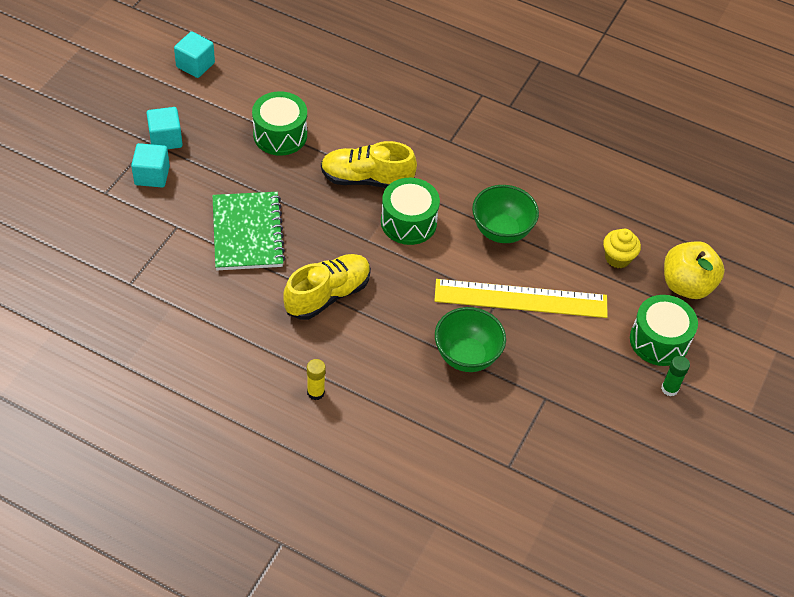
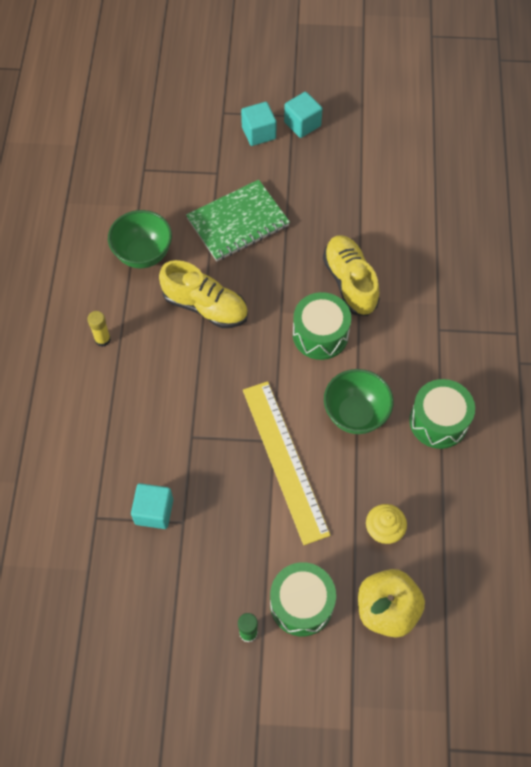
camera: 70 degrees right, 10 degrees up
turquoise cube [174,31,215,78] -> turquoise cube moved to [131,483,173,529]
green drum [252,91,307,156] -> green drum moved to [409,379,475,449]
green bowl [435,307,506,372] -> green bowl moved to [108,210,172,268]

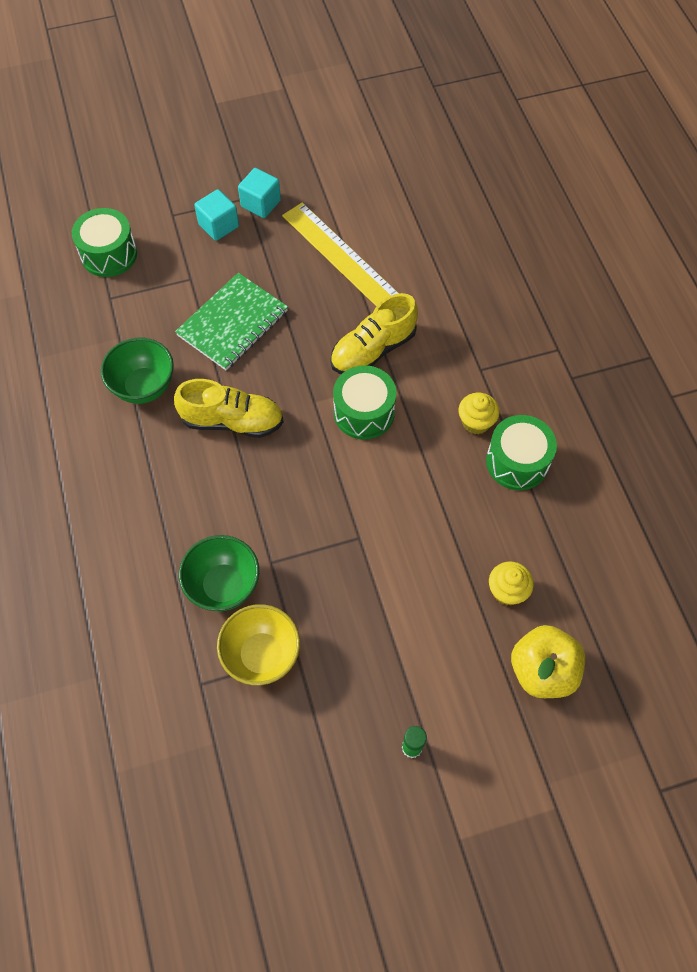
camera: 20 degrees left, 0 degrees up
yellow glue stick [87,311,111,347] -> none
turquoise cube [131,483,173,529] -> yellow bowl [217,604,300,685]
yellow ruler [243,381,331,545] -> yellow ruler moved to [282,203,399,307]
green drum [270,562,336,636] -> green drum moved to [72,208,137,277]
yellow shoe [323,235,380,316] -> yellow shoe turned 90 degrees counterclockwise [330,293,418,374]
green bowl [324,369,394,434] -> green bowl moved to [179,535,259,611]
none -> yellow cupcake [459,393,500,435]

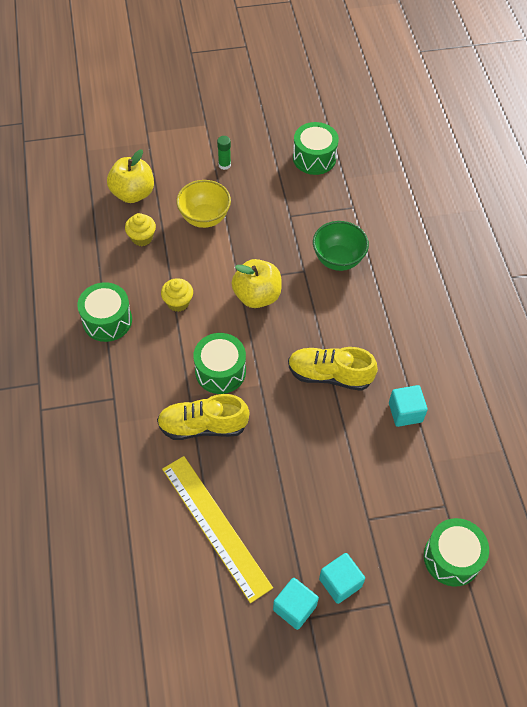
camera: 175 degrees left, 5 degrees down
green bowl [101,338,174,404] -> turquoise cube [389,385,428,427]
green notebook [175,273,288,370] -> none
yellow bowl [217,604,300,685] -> yellow bowl moved to [176,180,231,228]
yellow shoe [330,293,418,374] -> yellow shoe turned 150 degrees counterclockwise [157,394,250,440]
yellow cupcake [459,393,500,435] -> yellow cupcake moved to [161,278,193,312]
none -> yellow apple [231,259,282,308]
none -> green drum [293,122,339,175]

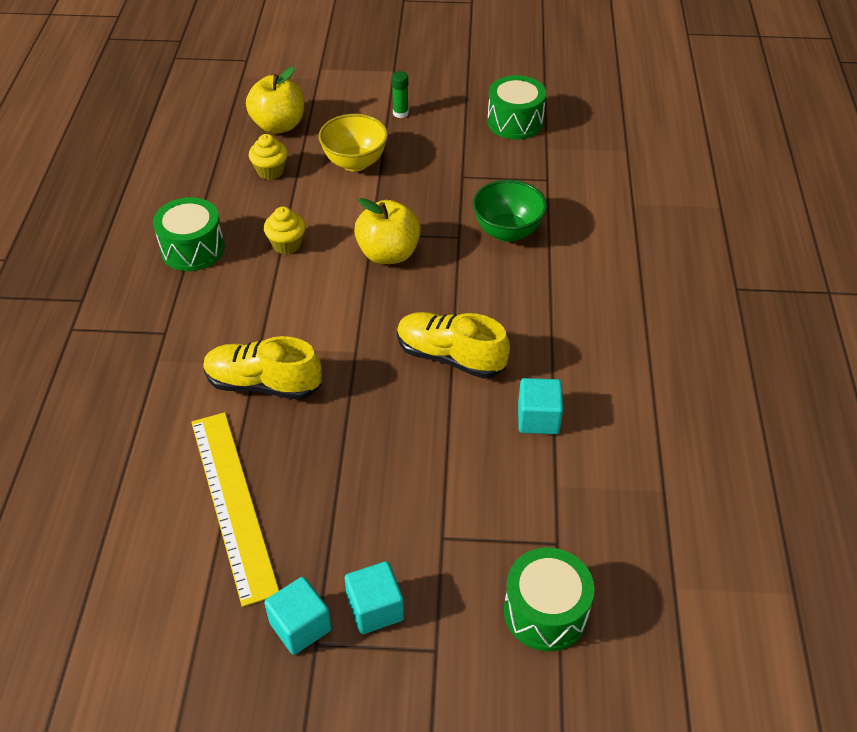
camera: 15 degrees right, 10 degrees down
green drum [193,333,246,394] -> none

